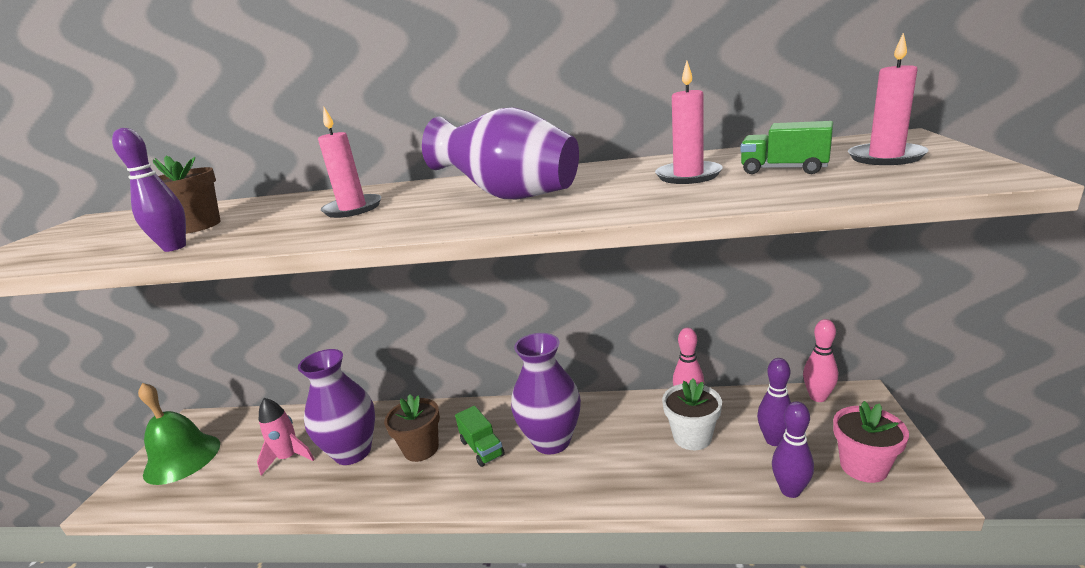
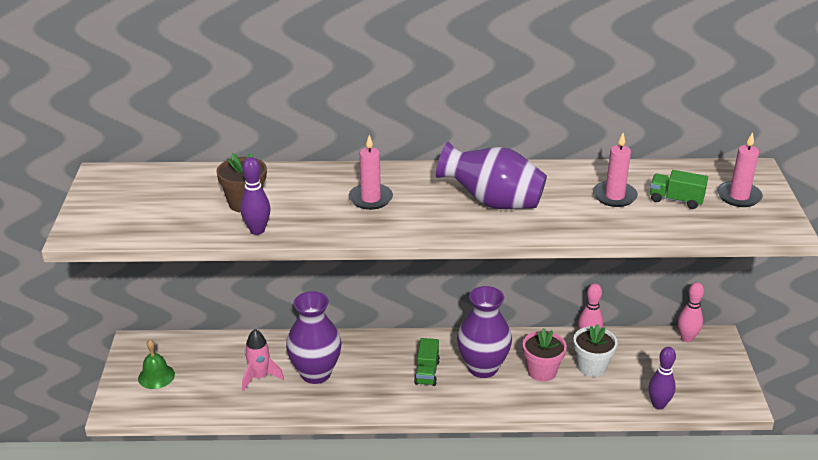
camera: 10 degrees left, 10 degrees up
green bell [138,383,220,485] -> green bell [138,340,175,389], size x0.60
brown flower pot [384,394,440,462] -> none
green truck [455,406,505,467] -> green truck turned 45 degrees clockwise [414,338,440,386]
purple bowling pin [757,358,791,446] -> none
pink flower pot [833,401,909,483] -> pink flower pot moved to [523,328,567,382]

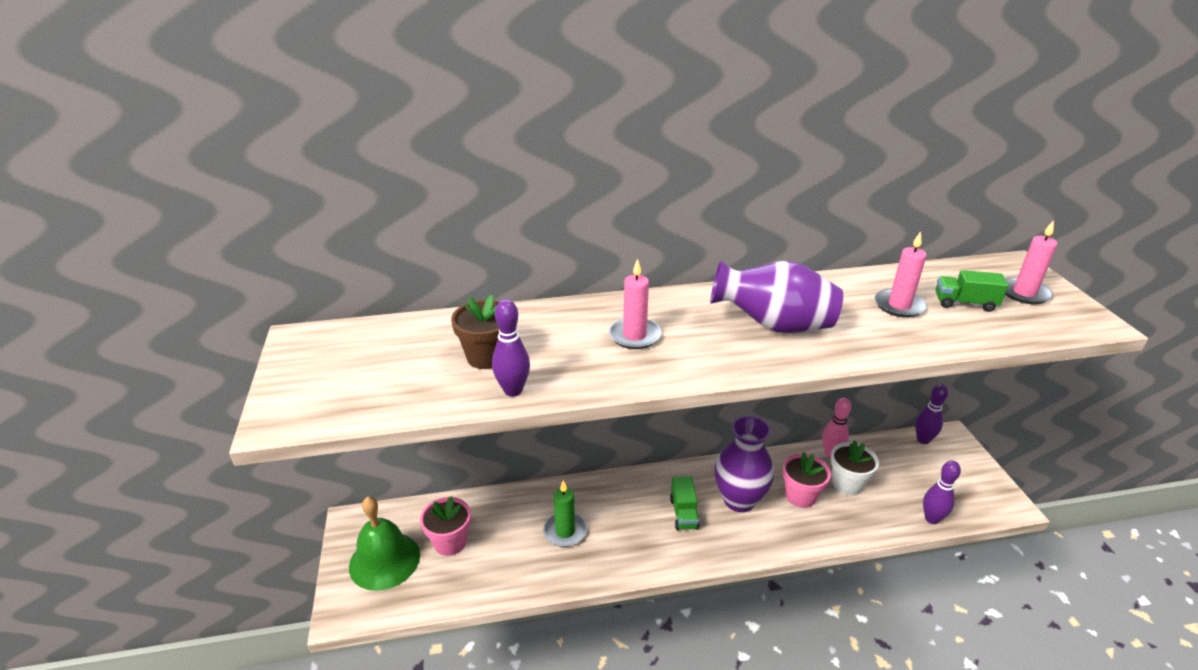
camera: 10 degrees left, 0 degrees up
green bell [138,340,175,389] -> green bell [349,496,420,591], size x1.67
pink rocket [242,329,284,391] -> none
purple vase [286,292,342,384] -> green candle [543,481,587,547]
pink bowling pin [678,282,704,342] -> purple bowling pin [915,385,948,444]
none -> pink flower pot [420,496,471,556]

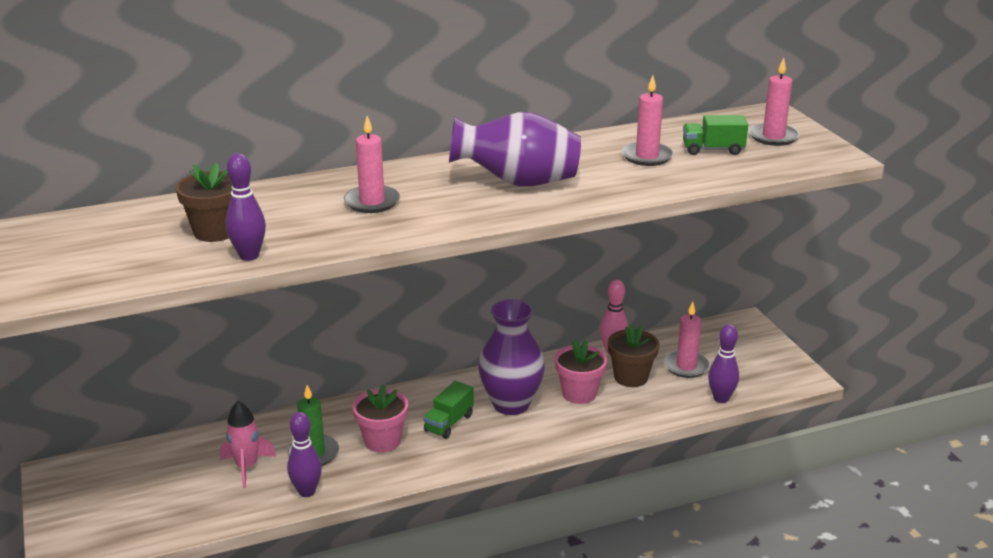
camera: 10 degrees left, 5 degrees down
green bell [349,496,420,591] -> none
pink flower pot [420,496,471,556] -> pink flower pot moved to [352,384,408,452]
green truck [670,476,700,530] -> green truck turned 45 degrees clockwise [423,381,474,439]
white flower pot [831,440,879,495] -> brown flower pot [608,324,659,387]
purple bowling pin [915,385,948,444] -> purple bowling pin moved to [287,412,322,497]
none -> pink rocket [220,401,276,488]
none -> pink candle [664,302,710,378]

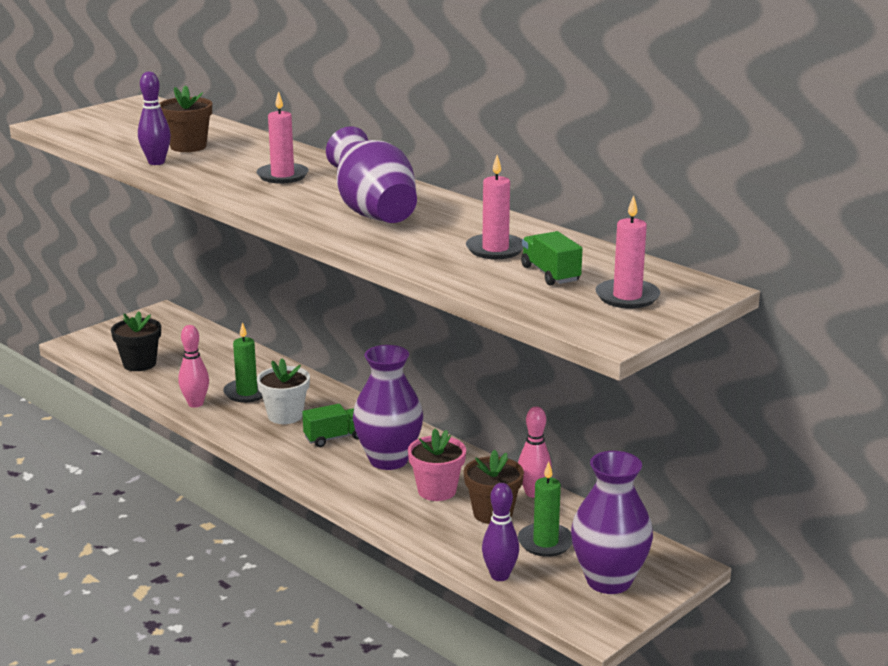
camera: 65 degrees right, 5 degrees down
pink rocket [220,401,276,488] -> none
purple bowling pin [287,412,322,497] -> pink bowling pin [179,325,209,408]
pink flower pot [352,384,408,452] -> white flower pot [257,358,310,424]
green truck [423,381,474,439] -> green truck turned 150 degrees clockwise [302,404,359,447]
pink candle [664,302,710,378] -> green candle [518,462,573,557]
none -> black flower pot [111,312,161,371]
none -> purple vase [571,451,653,594]

